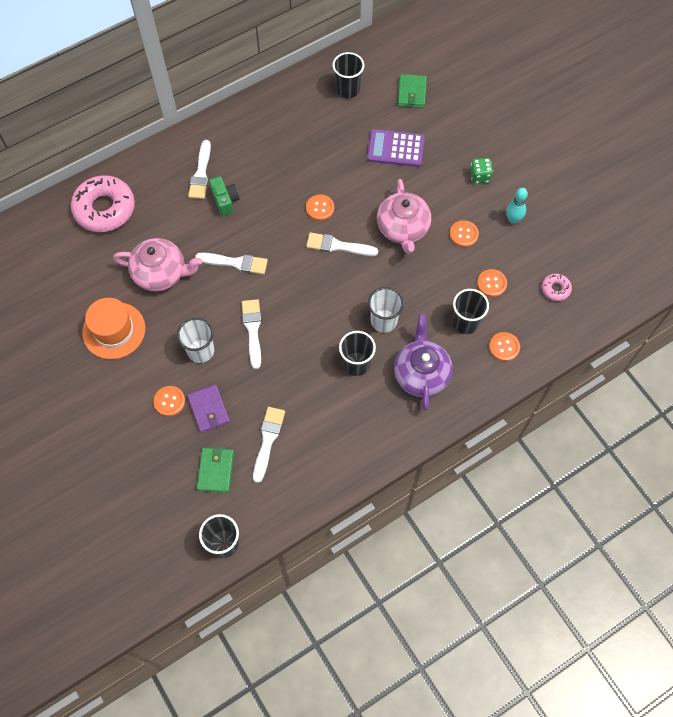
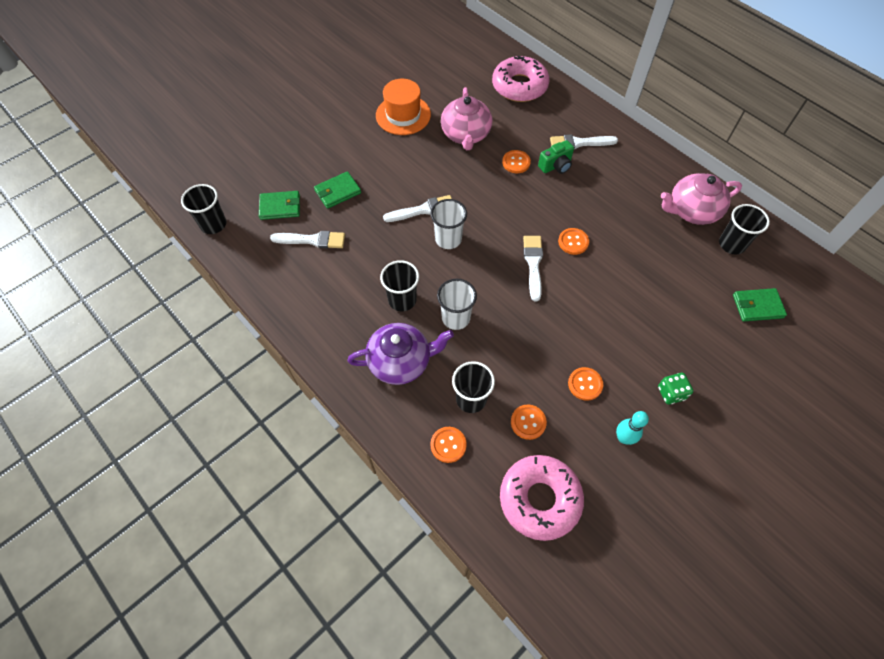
camera: 80 degrees right, 5 degrees down
orange button [153,386,185,417] -> orange button moved to [502,150,531,173]
white cup [177,318,214,363] -> white cup moved to [430,199,467,249]
purple wallet [187,384,230,433] -> green wallet [314,171,361,209]
white brush [195,253,268,275] -> none
purple calculator [367,129,425,167] -> none
pink teapot [377,179,431,254] -> pink teapot moved to [661,173,742,225]
pink donut [542,273,572,301] -> pink donut [500,455,584,541], size x2.18

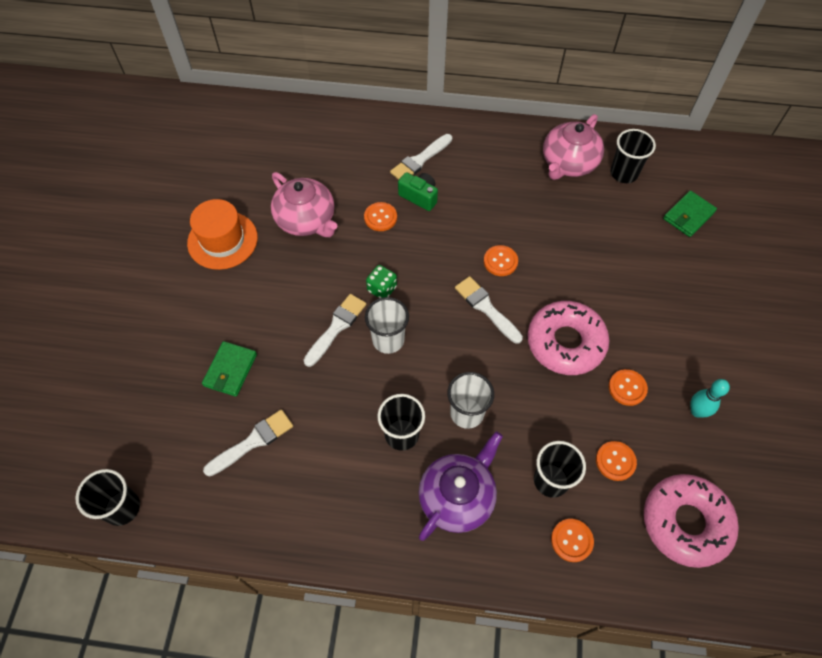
camera: 40 degrees left, 0 degrees up
green wallet [259,191,300,220] -> none
pink donut [492,56,550,102] -> pink donut moved to [527,301,609,375]
green camera [538,140,574,174] -> green camera turned 75 degrees counterclockwise [398,172,438,211]
green dice [658,373,693,405] -> green dice moved to [366,265,397,298]

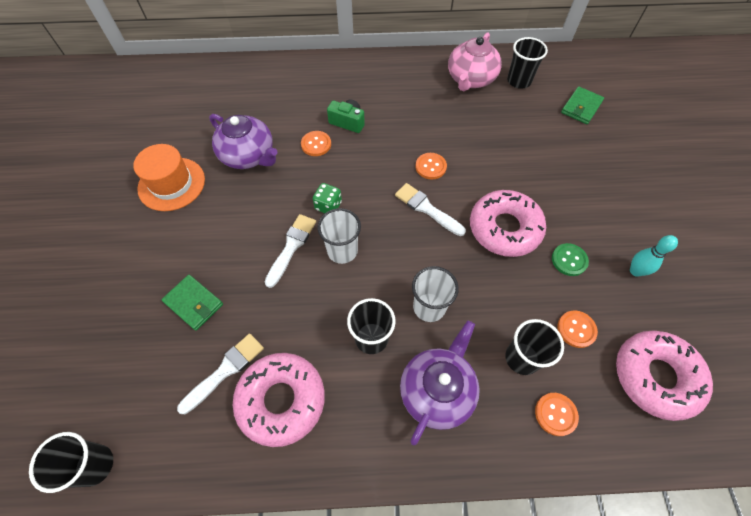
camera: 10 degrees left, 0 degrees up
green wallet [202,341,257,397] -> green wallet turned 60 degrees counterclockwise [161,275,223,331]
pink teapot [271,172,337,237] -> purple teapot [209,114,277,169]
white brush [390,134,452,180] -> none
orange button [609,369,648,406] -> green button [552,243,589,276]
none -> pink donut [233,353,325,447]

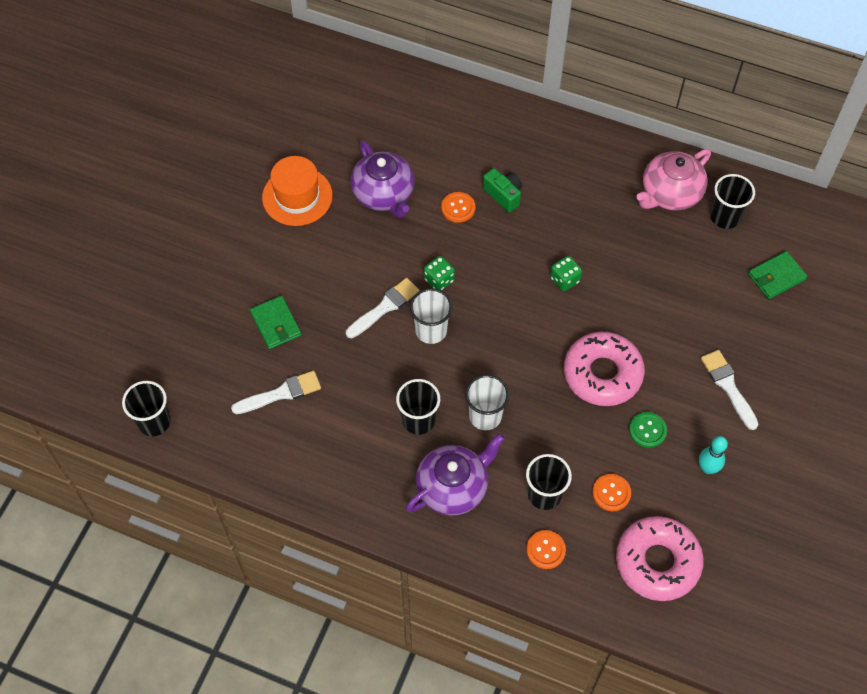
camera: 25 degrees right, 0 degrees up
pink donut [233,353,325,447] -> none
white brush [395,183,466,236] -> white brush moved to [701,350,758,430]
orange button [416,153,447,180] -> green dice [550,256,582,291]

